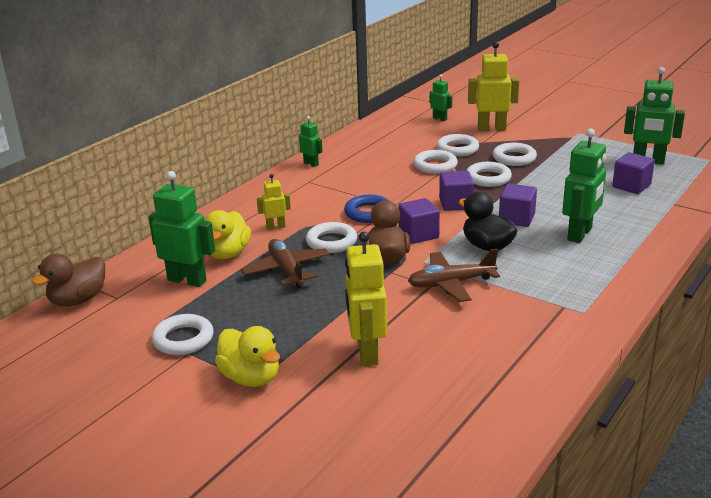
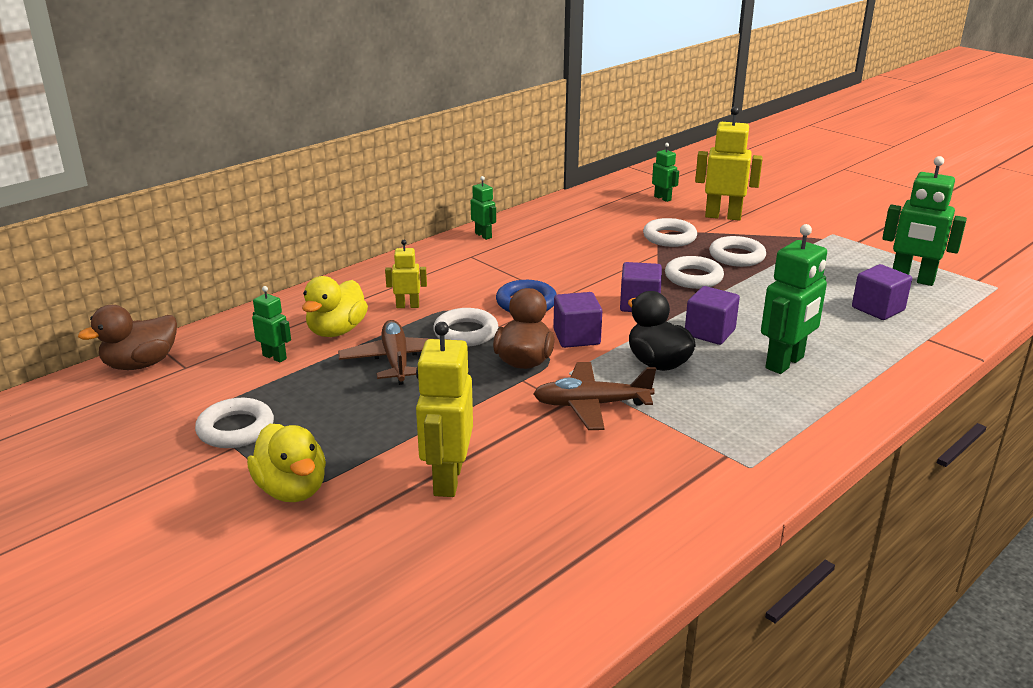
camera: 10 degrees right, 0 degrees up
green robot [148,171,215,287] -> green robot [252,286,291,363], size x0.54
white ring [413,150,458,174] -> none

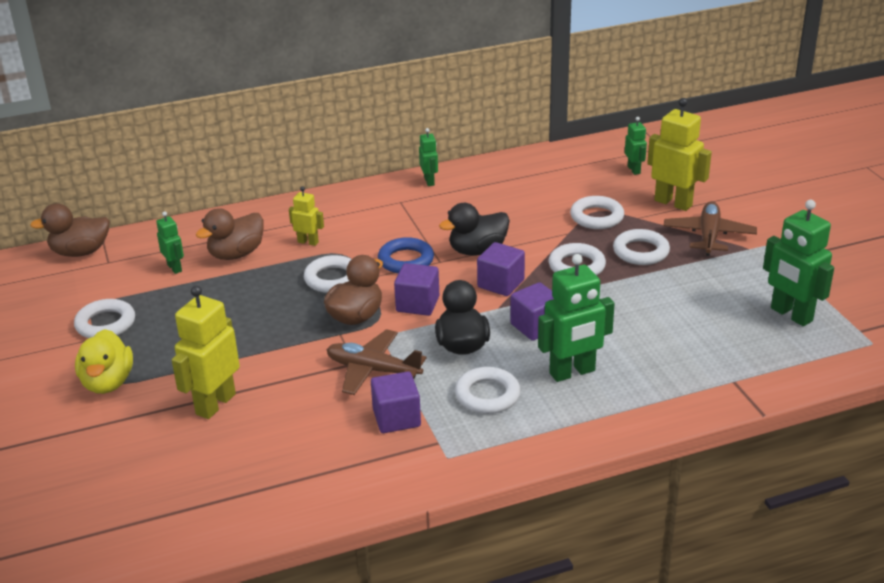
camera: 25 degrees right, 5 degrees up
yellow duck [302,276,368,337] -> brown duck [196,208,263,260]
brown plane [338,320,450,385] -> brown plane moved to [664,201,757,256]
purple cube [852,264,912,320] -> purple cube moved to [371,371,421,433]
none -> black duck [439,203,510,256]
none -> white ring [455,367,521,414]

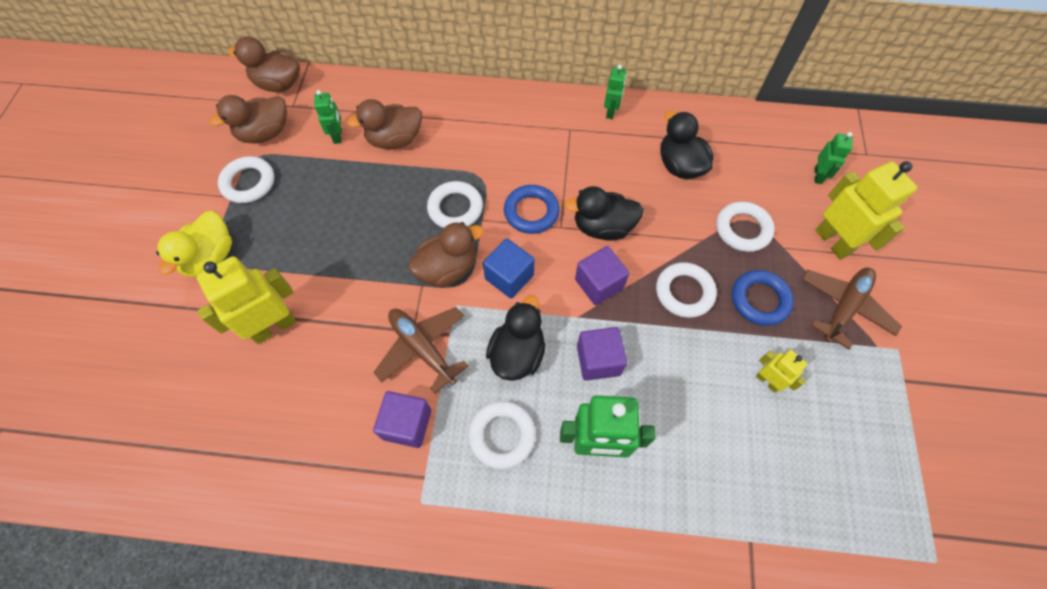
camera: 25 degrees right, 30 degrees up
yellow robot [289,186,324,246] -> yellow robot moved to [756,350,807,393]
purple cube [394,263,439,316] -> blue cube [483,239,535,299]
white ring [613,229,670,265] -> blue ring [732,270,794,326]
green robot [763,200,834,326] -> none
none -> brown duck [210,95,287,144]
none -> black duck [660,111,714,179]

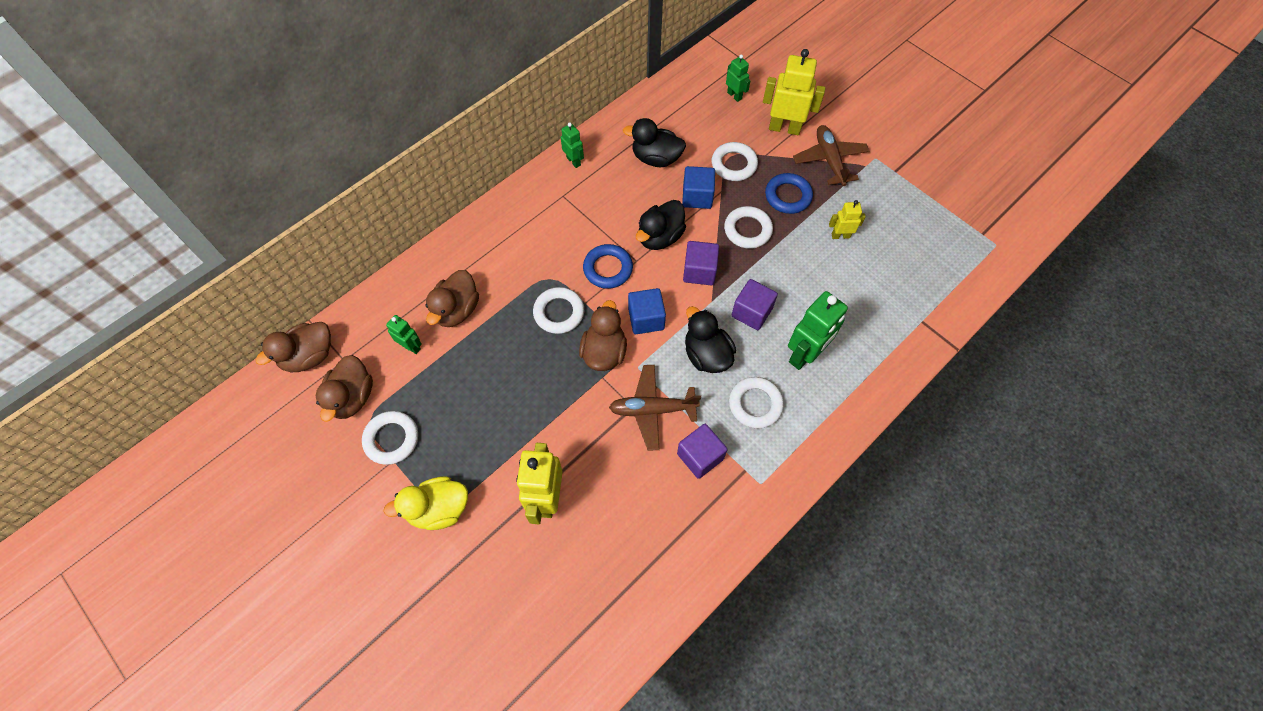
camera: 50 degrees left, 0 degrees up
yellow duck [156,211,232,277] -> yellow duck turned 105 degrees clockwise [383,476,468,530]
none -> blue cube [682,166,715,209]

